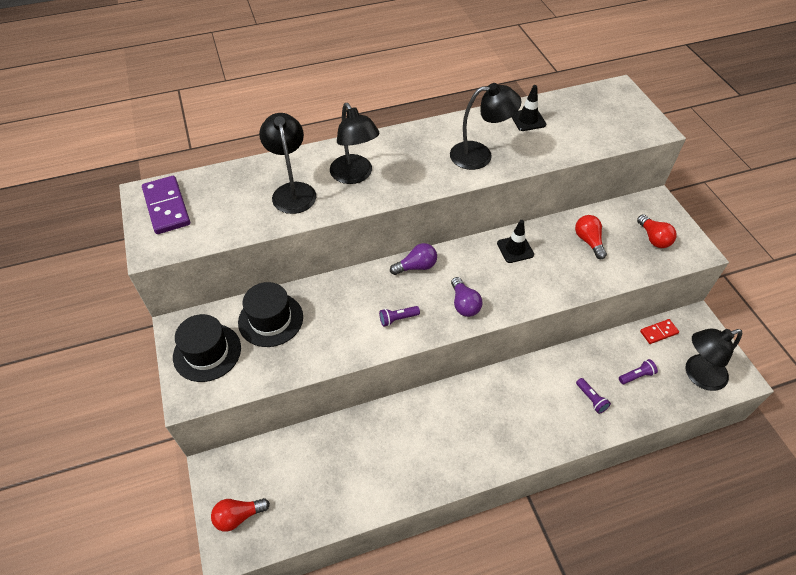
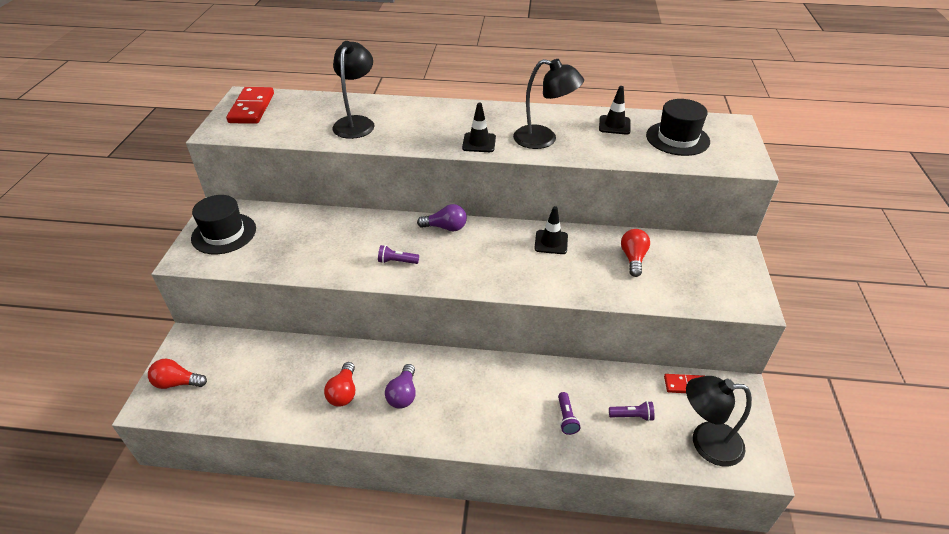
camera: 25 degrees right, 10 degrees down
purple domino [142,176,190,234] -> red domino [226,87,274,124]
black hat [238,282,303,347] -> black hat moved to [646,99,710,156]
black lamp [330,103,380,184] -> none
purple light bulb [451,277,483,317] -> purple light bulb moved to [385,364,416,409]
red light bulb [637,214,677,248] -> red light bulb moved to [324,362,355,407]
none -> black traffic cone [462,103,496,152]

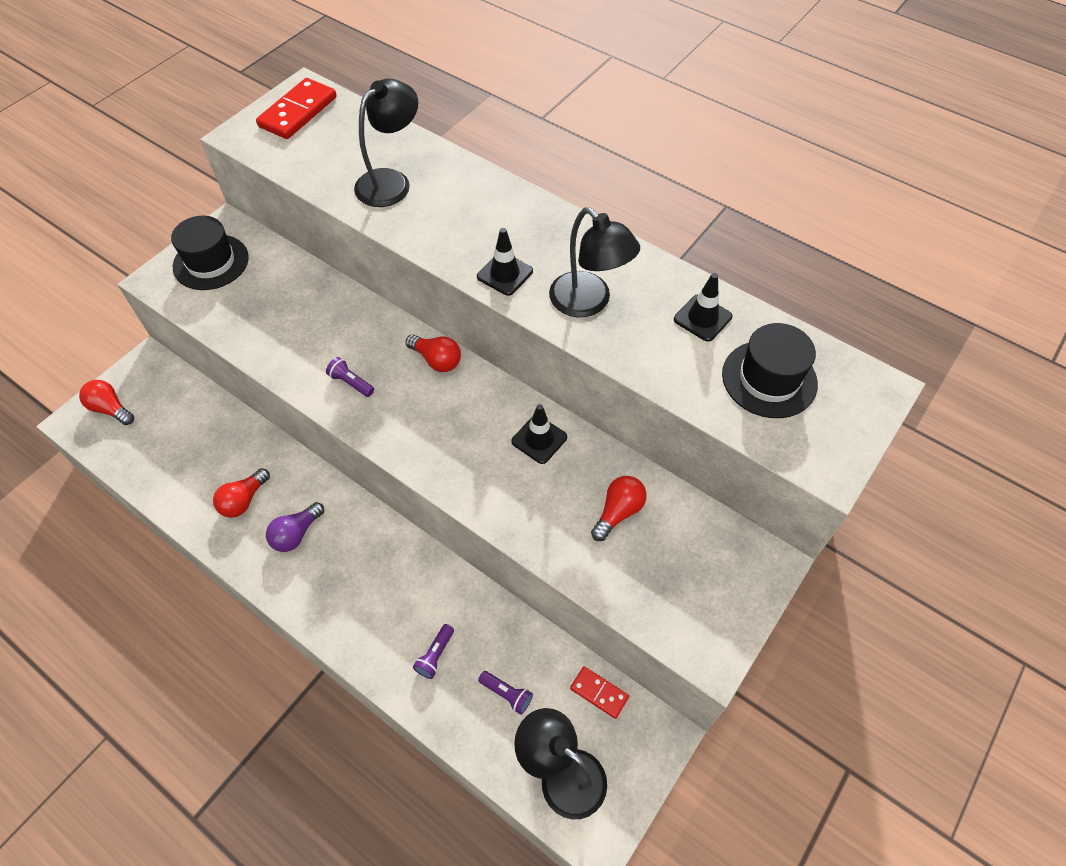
camera: 30 degrees right, 15 degrees up
purple light bulb [417,204,467,232] -> red light bulb [406,335,461,372]

